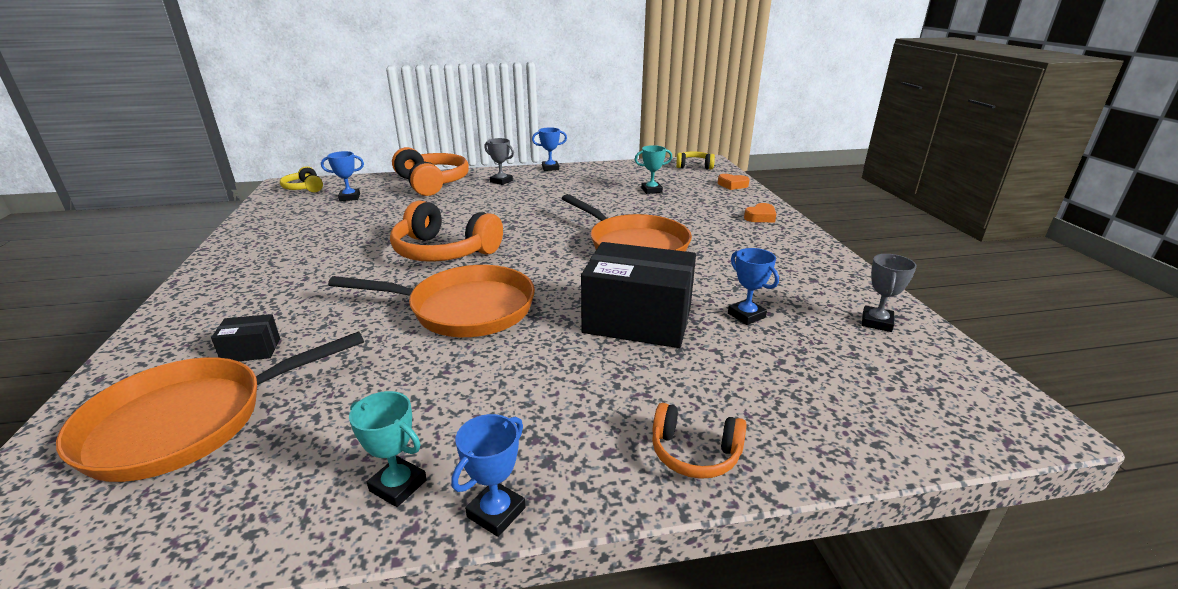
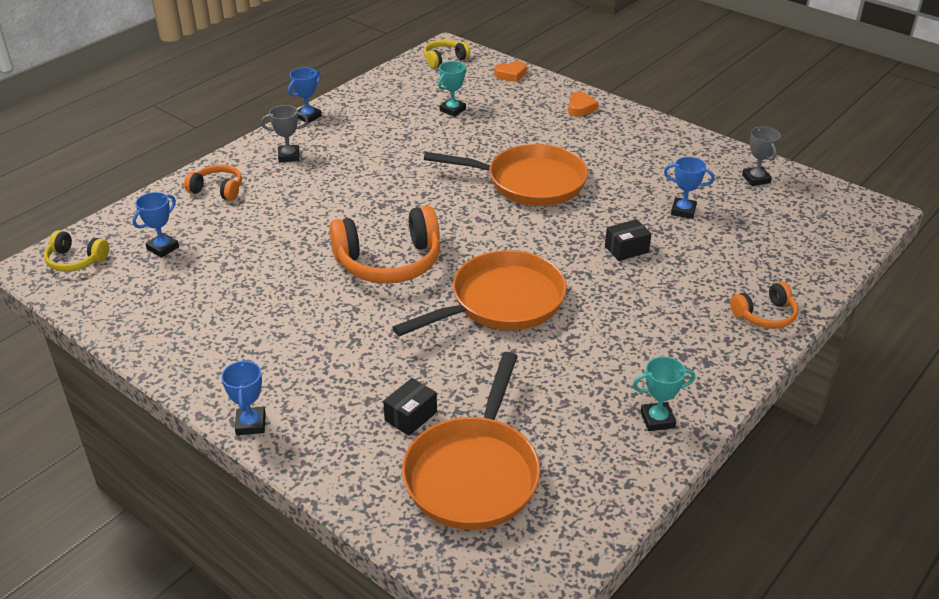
camera: 40 degrees left, 10 degrees up
orange headphones [392,147,469,196] -> orange headphones [184,165,242,201], size x0.53
blue trophy [451,414,525,537] -> blue trophy moved to [221,359,266,435]
black box [581,242,696,348] -> black box [605,219,651,261], size x0.43

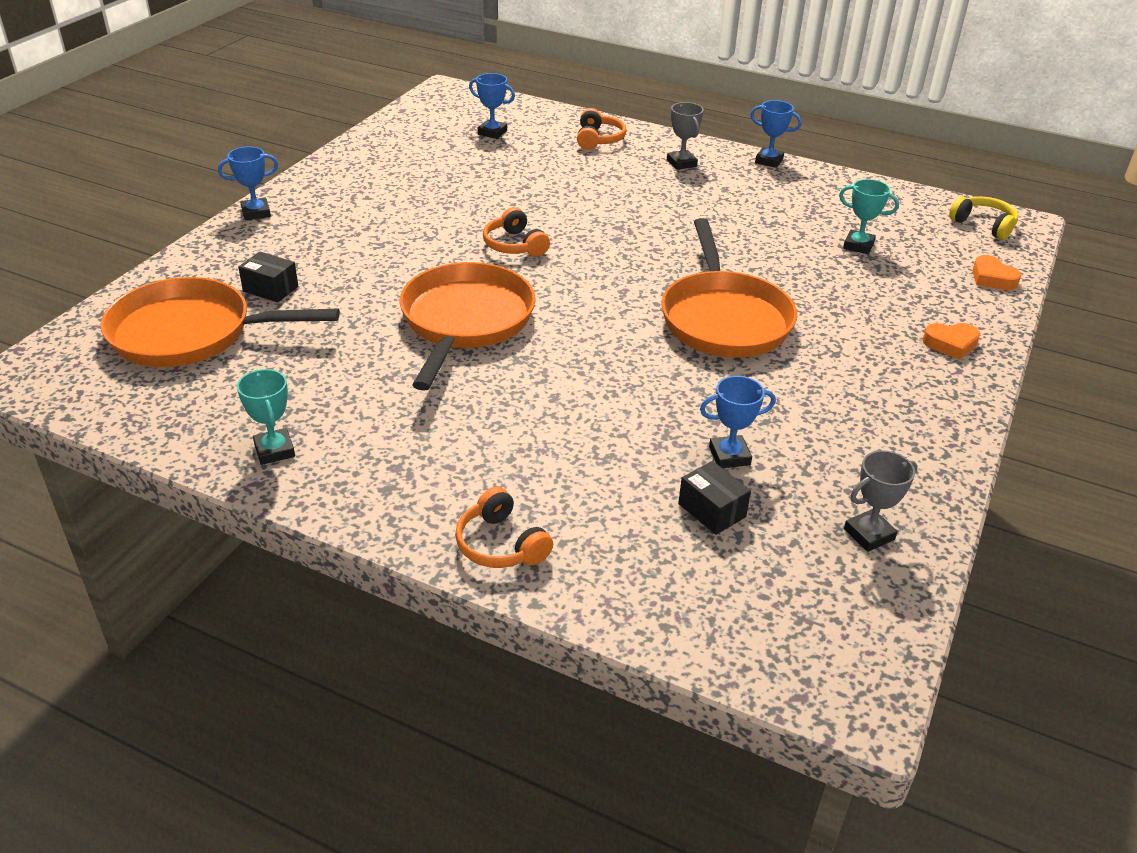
camera: 75 degrees right, 0 degrees up
yellow headphones [44,230,109,272] -> none
orange headphones [329,206,440,284] -> orange headphones [483,207,550,257], size x0.53
orange pan [392,250,567,336] -> orange pan turned 120 degrees counterclockwise [400,262,536,391]
black box [605,219,651,261] -> black box moved to [678,461,751,535]
blue trophy [664,157,715,219] -> blue trophy turned 75 degrees clockwise [700,376,776,468]

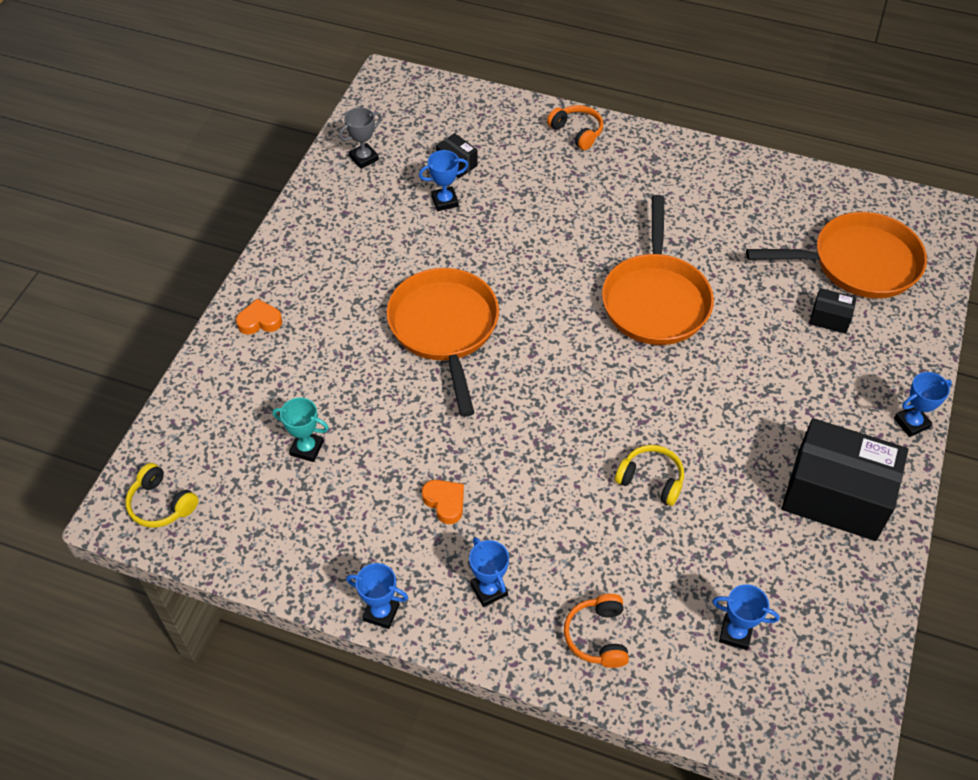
camera: 175 degrees right, 15 degrees up
turquoise trophy [237,369,295,465] -> none
orange headphones [483,207,550,257] -> none
grey trophy [667,102,704,170] -> blue trophy [469,537,509,607]
orange heart [972,255,1021,290] -> orange heart moved to [422,480,464,524]
none -> yellow headphones [615,445,684,506]
none -> black box [782,418,908,541]

